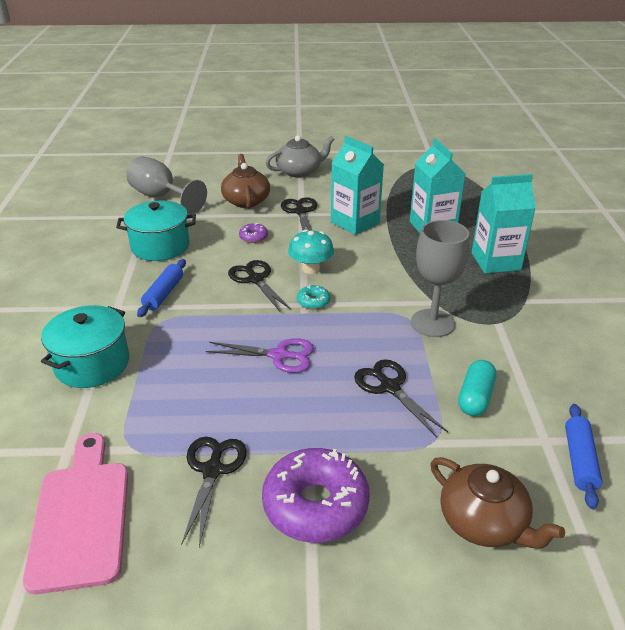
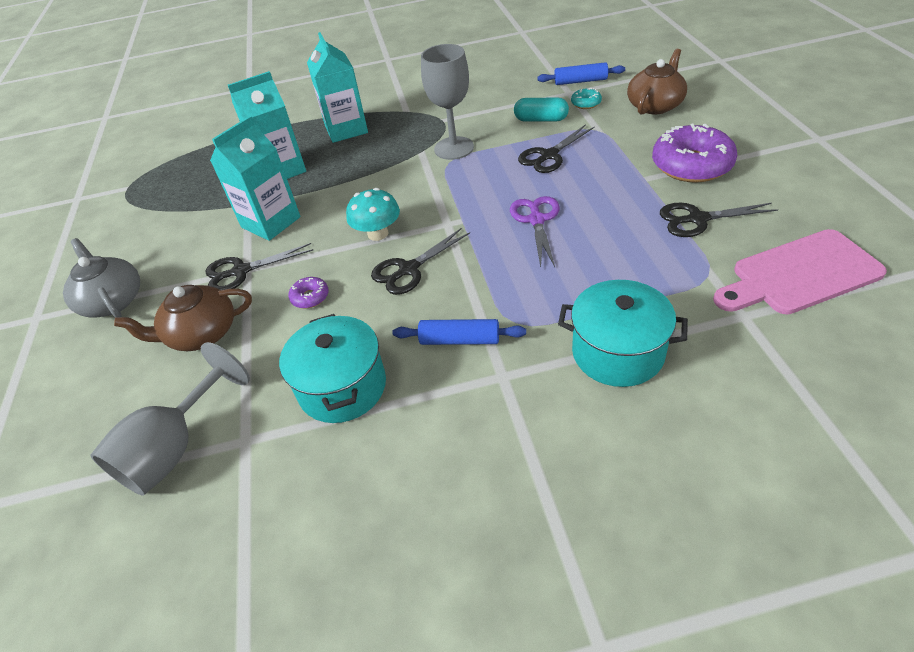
camera: 95 degrees left, 10 degrees up
turquoise donut [297,285,330,309] -> turquoise donut moved to [571,88,602,109]

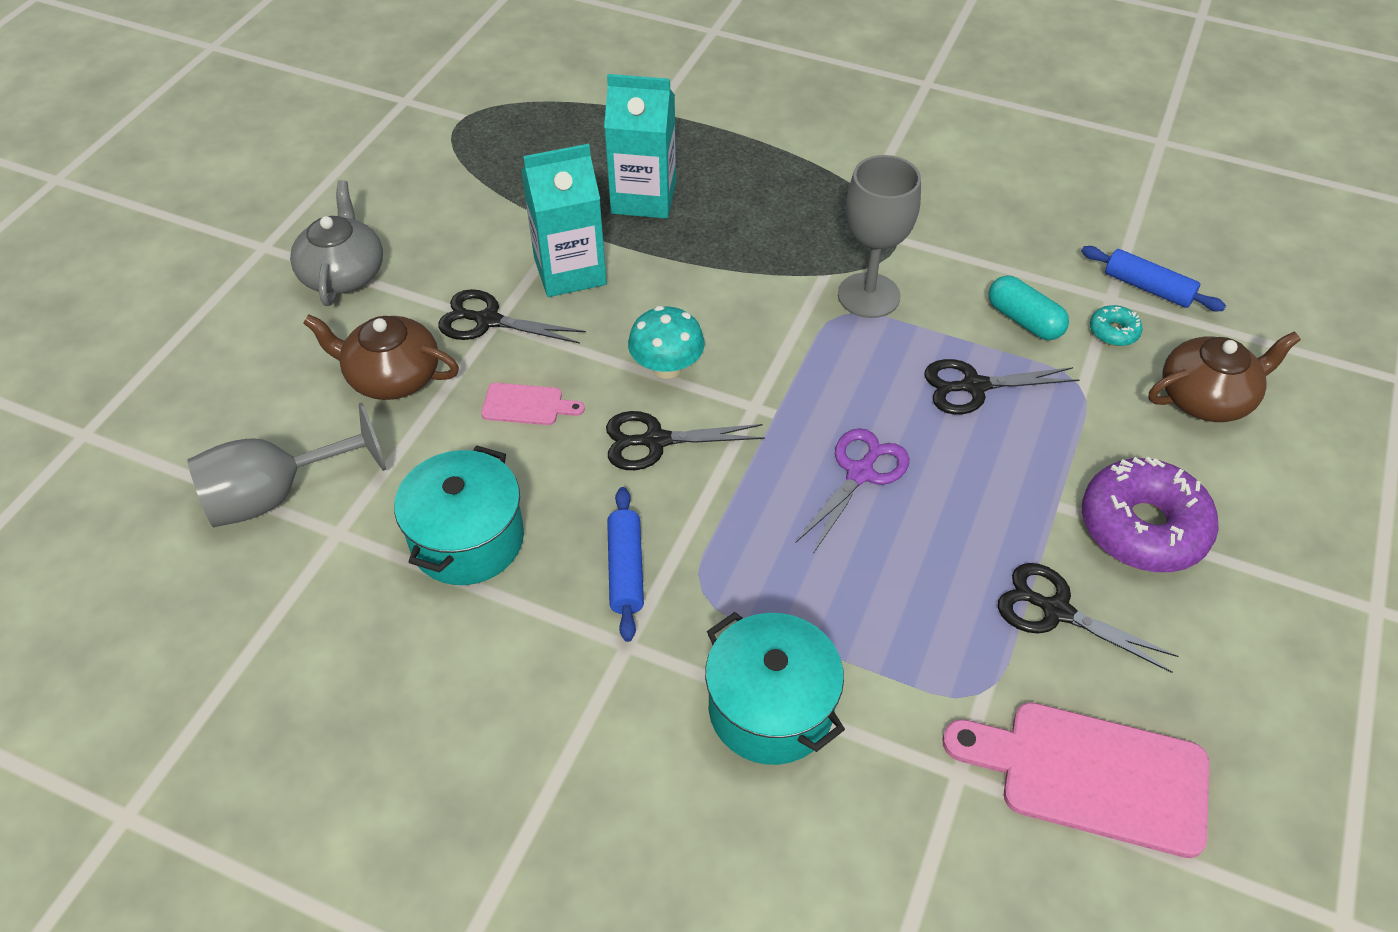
camera: 30 degrees right, 5 degrees up
purple donut [289,277,329,308] -> pink cutting board [481,383,585,425]
turquoise carton [307,32,368,143] -> none
blue rolling pin [392,319,526,345] -> blue rolling pin turned 45 degrees clockwise [607,487,644,642]

